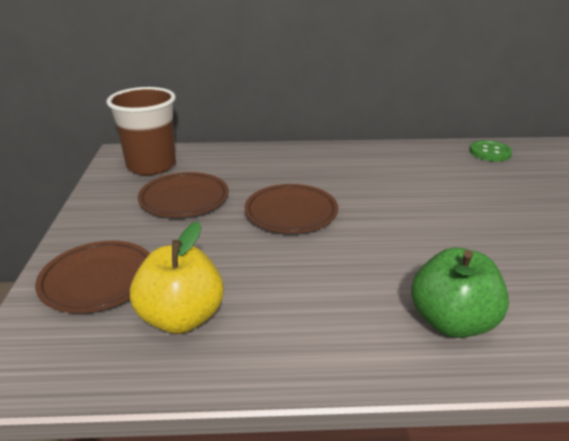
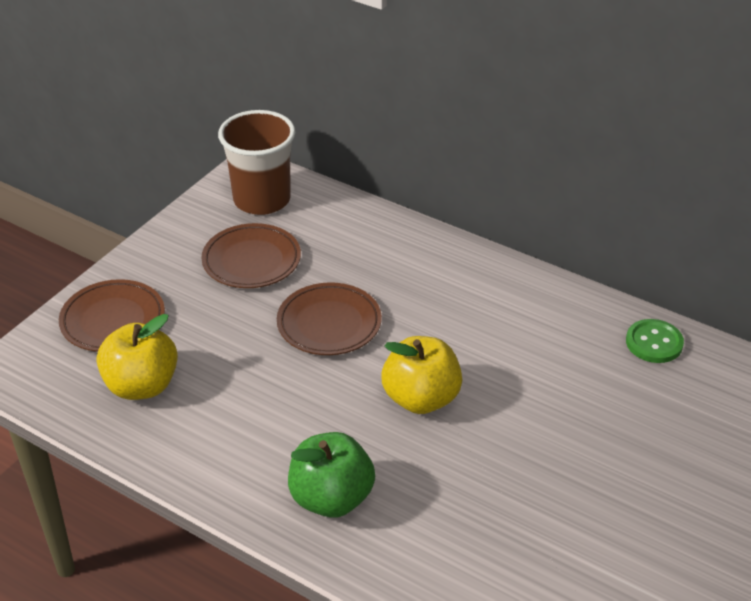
camera: 35 degrees right, 10 degrees up
none -> yellow apple [381,336,462,414]

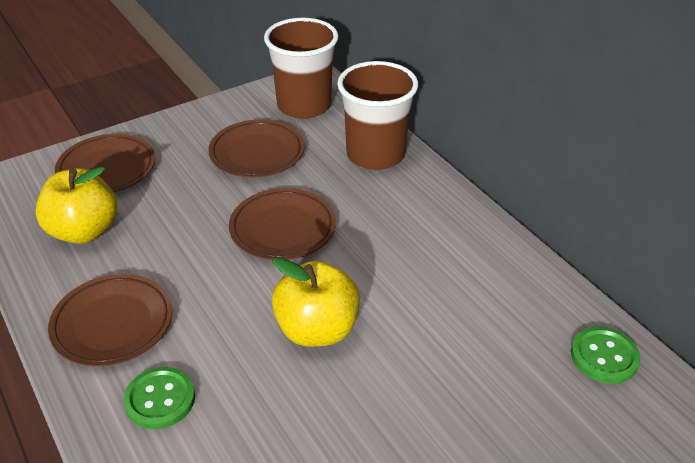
camera: 25 degrees right, 0 degrees up
green apple [288,432,375,518] -> green button [123,367,195,429]
none -> brown plate [48,274,172,366]
none -> brown cup [337,61,418,170]

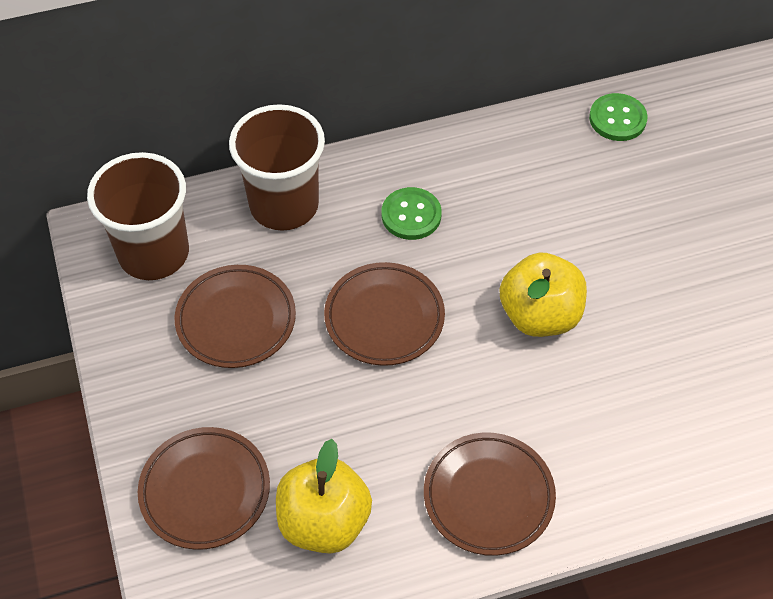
camera: 75 degrees left, 15 degrees up
green button [123,367,195,429] -> green button moved to [382,187,442,240]

